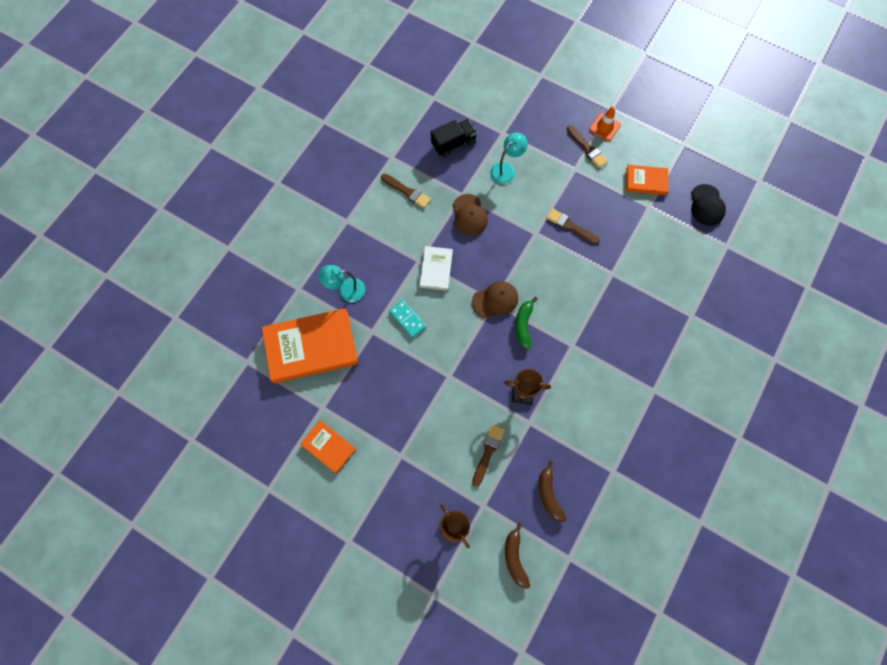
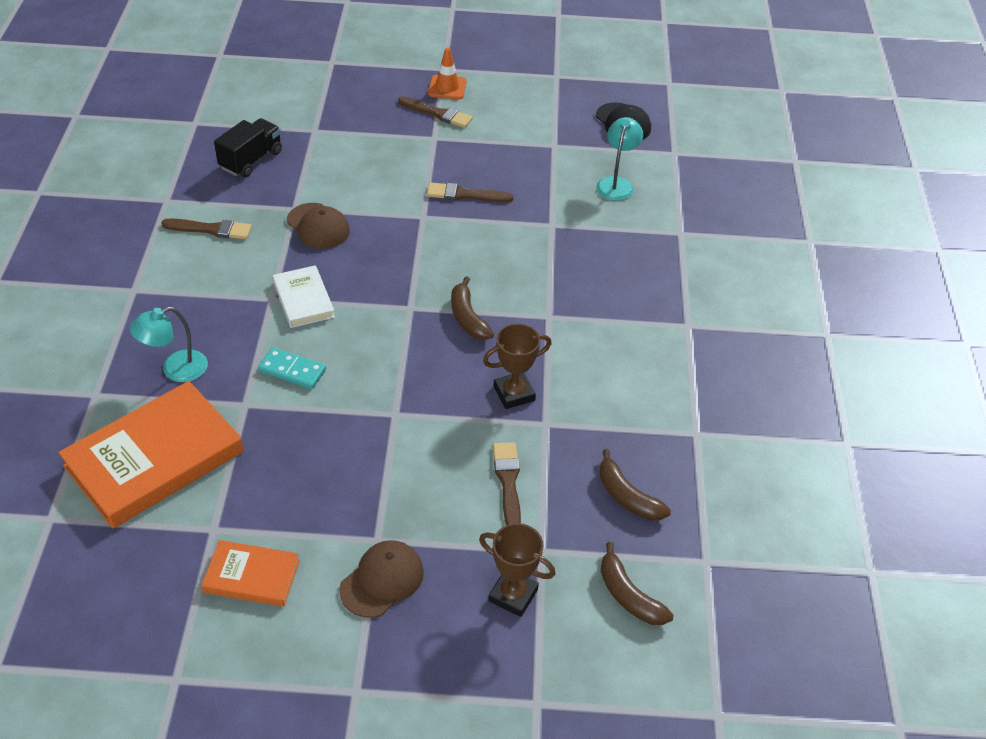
camera: 30 degrees left, 25 degrees down
brown cap [472,281,518,318] -> brown cap moved to [339,540,424,618]
turquoise lamp [490,133,528,184] -> turquoise lamp moved to [596,117,643,201]
green banana [515,297,538,350] -> brown banana [451,276,494,340]
orange book [625,165,668,195] -> none

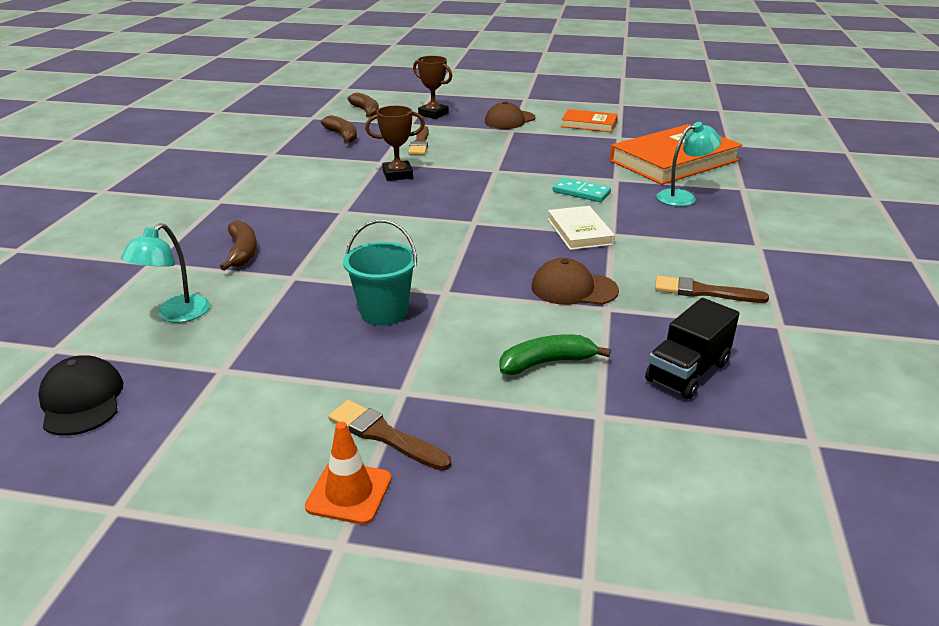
camera: 170 degrees left, 15 degrees down
brown cap [287,203,350,249] -> brown cap turned 45 degrees counterclockwise [532,258,619,305]
brown brush [427,183,513,203] -> turquoise bucket [343,220,417,325]
brown banana [451,276,494,340] -> brown banana moved to [220,221,257,271]
none -> green banana [499,334,611,375]

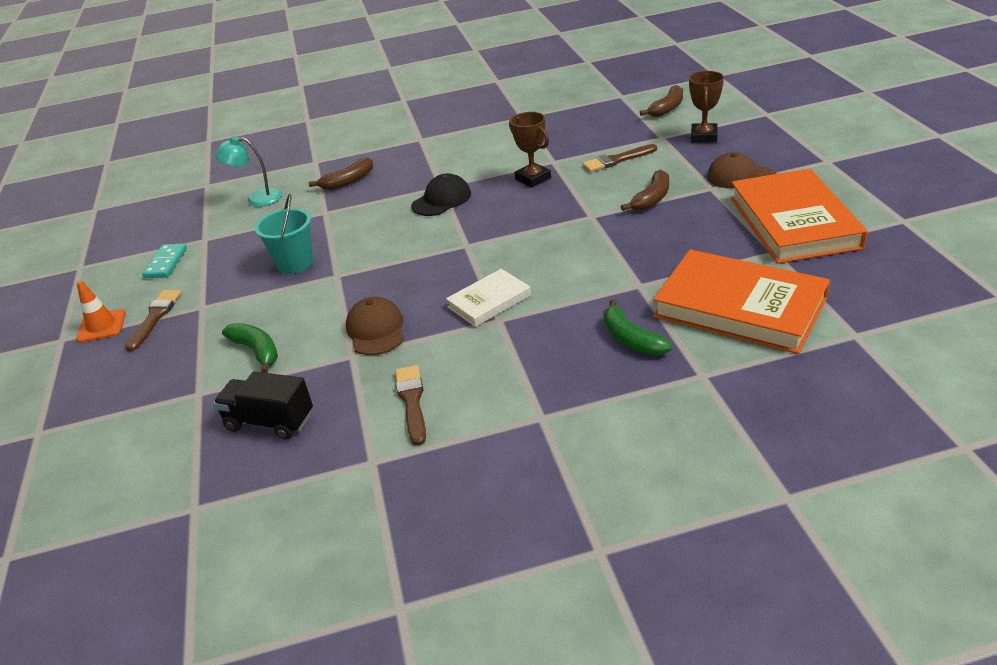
camera: 70 degrees right, 5 degrees up
black cap [38,356,123,436] -> black cap moved to [411,173,471,216]
brown banana [321,115,357,143] -> brown banana moved to [621,170,669,211]
turquoise domino [553,178,611,202] -> turquoise domino moved to [142,243,187,278]
orange book [561,109,618,132] -> orange book [730,168,868,264], size x1.92
turquoise lamp [656,122,721,207] -> green banana [604,299,672,356]

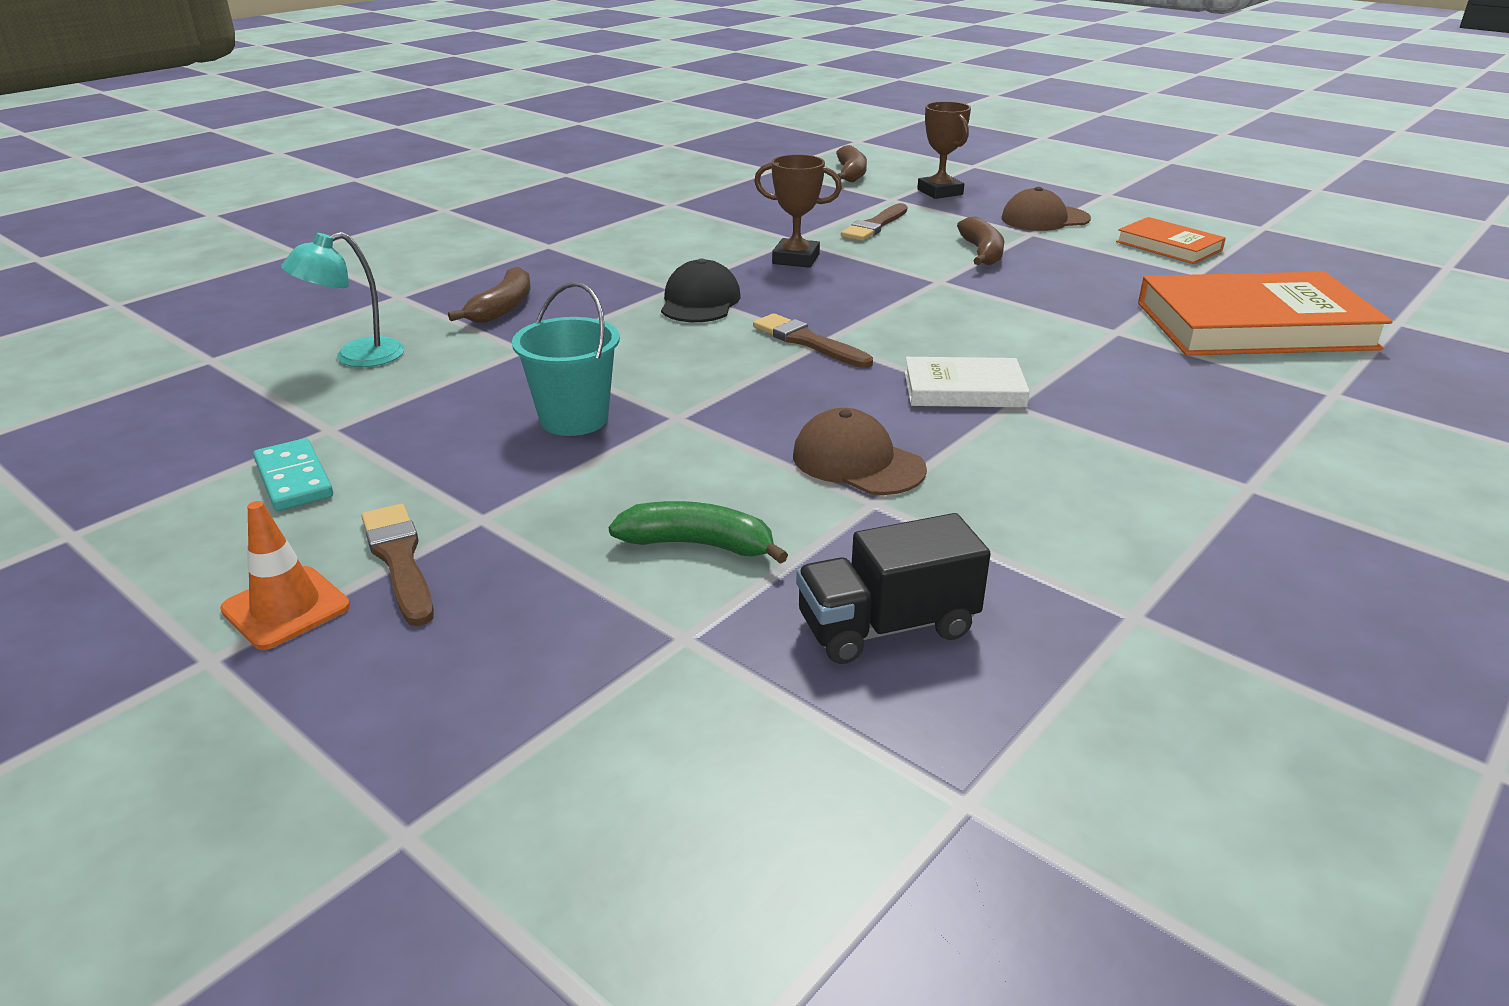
camera: 40 degrees left, 5 degrees down
brown brush [395,365,426,446] -> brown brush moved to [753,313,873,368]
white book [446,269,531,327] -> white book turned 75 degrees clockwise [904,357,1030,408]
green banana [604,299,672,356] -> none
orange book [730,168,868,264] -> orange book [1116,217,1226,264], size x0.52

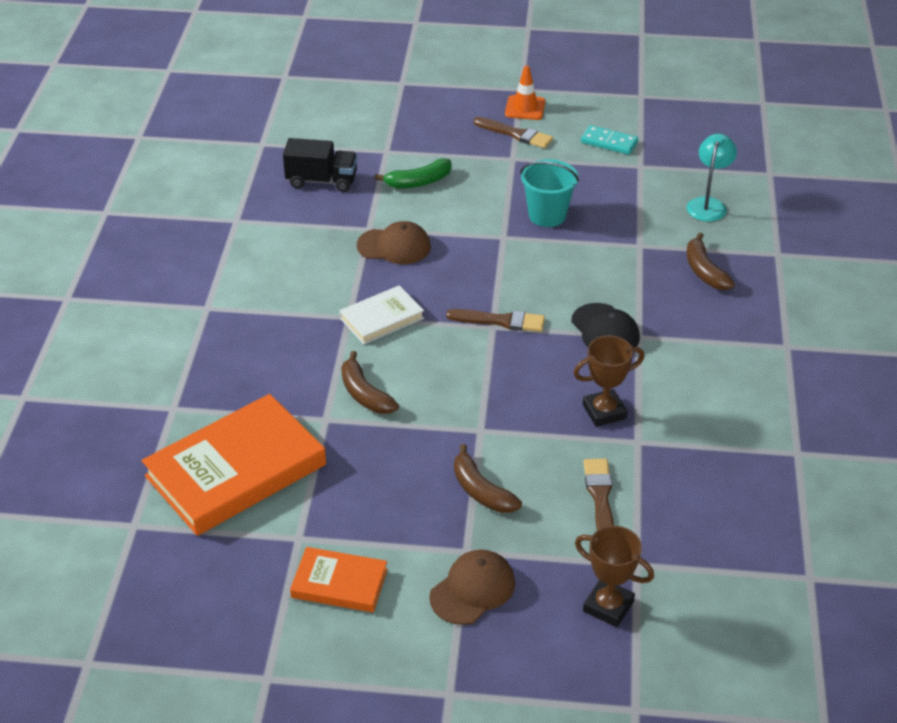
camera: 145 degrees right, 10 degrees up
black truck [796,513,991,664] -> black truck turned 60 degrees clockwise [283,138,357,192]
brown banana [836,145,867,182] -> brown banana moved to [341,351,399,414]

